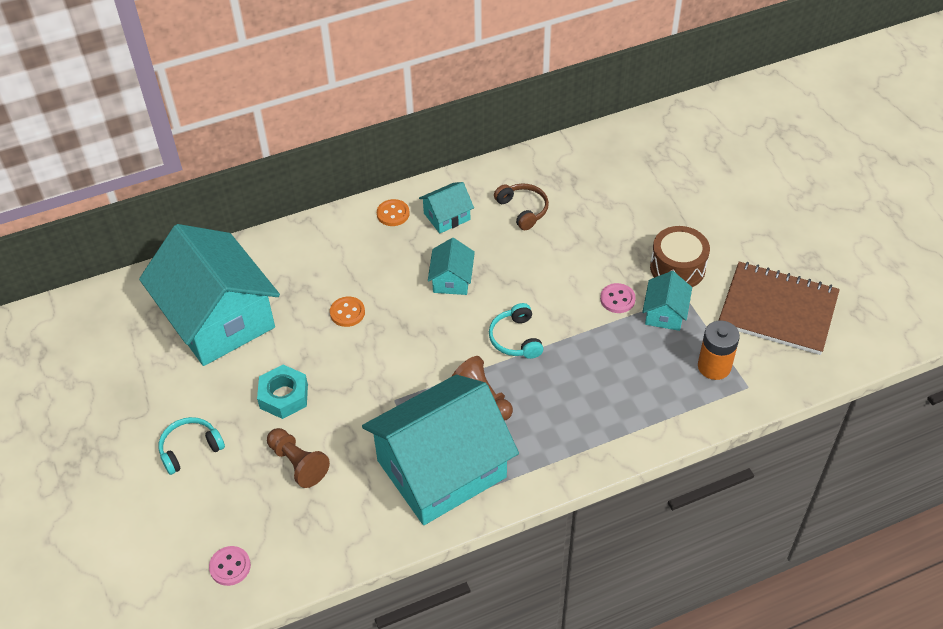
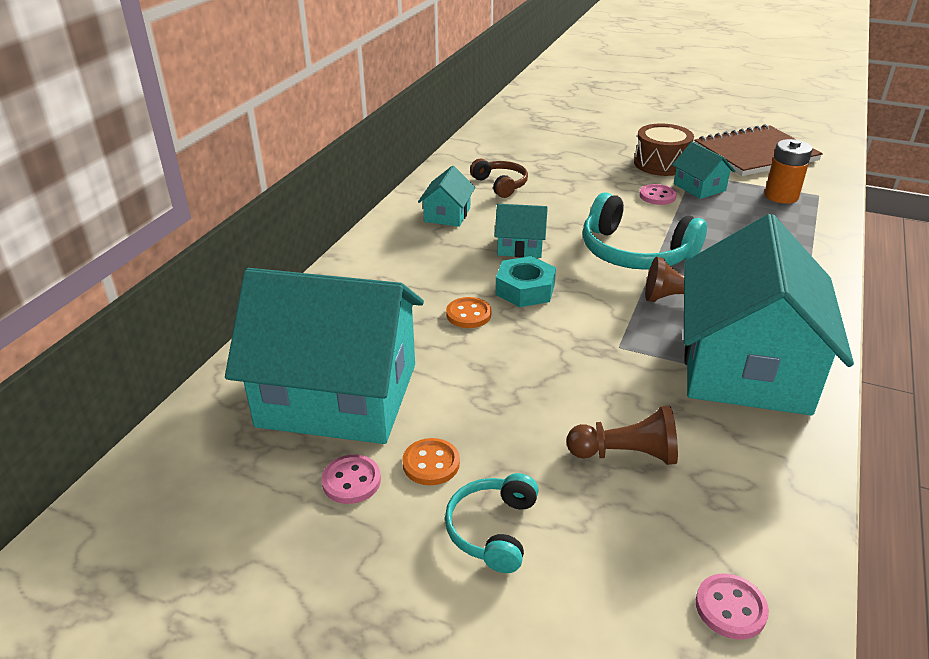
camera: 45 degrees left, 15 degrees down
turquoise nut [257,365,308,419] -> turquoise nut moved to [495,256,556,307]
orange button [377,199,409,226] -> orange button moved to [402,438,460,485]
turquoise house [428,238,475,295] -> turquoise house turned 45 degrees counterclockwise [495,204,548,258]
turquoise headphones [489,303,543,359] -> turquoise headphones [583,193,707,270], size x1.75
brown headphones [494,183,549,230] -> brown headphones turned 45 degrees clockwise [470,159,528,198]
none -> pink button [321,455,381,504]

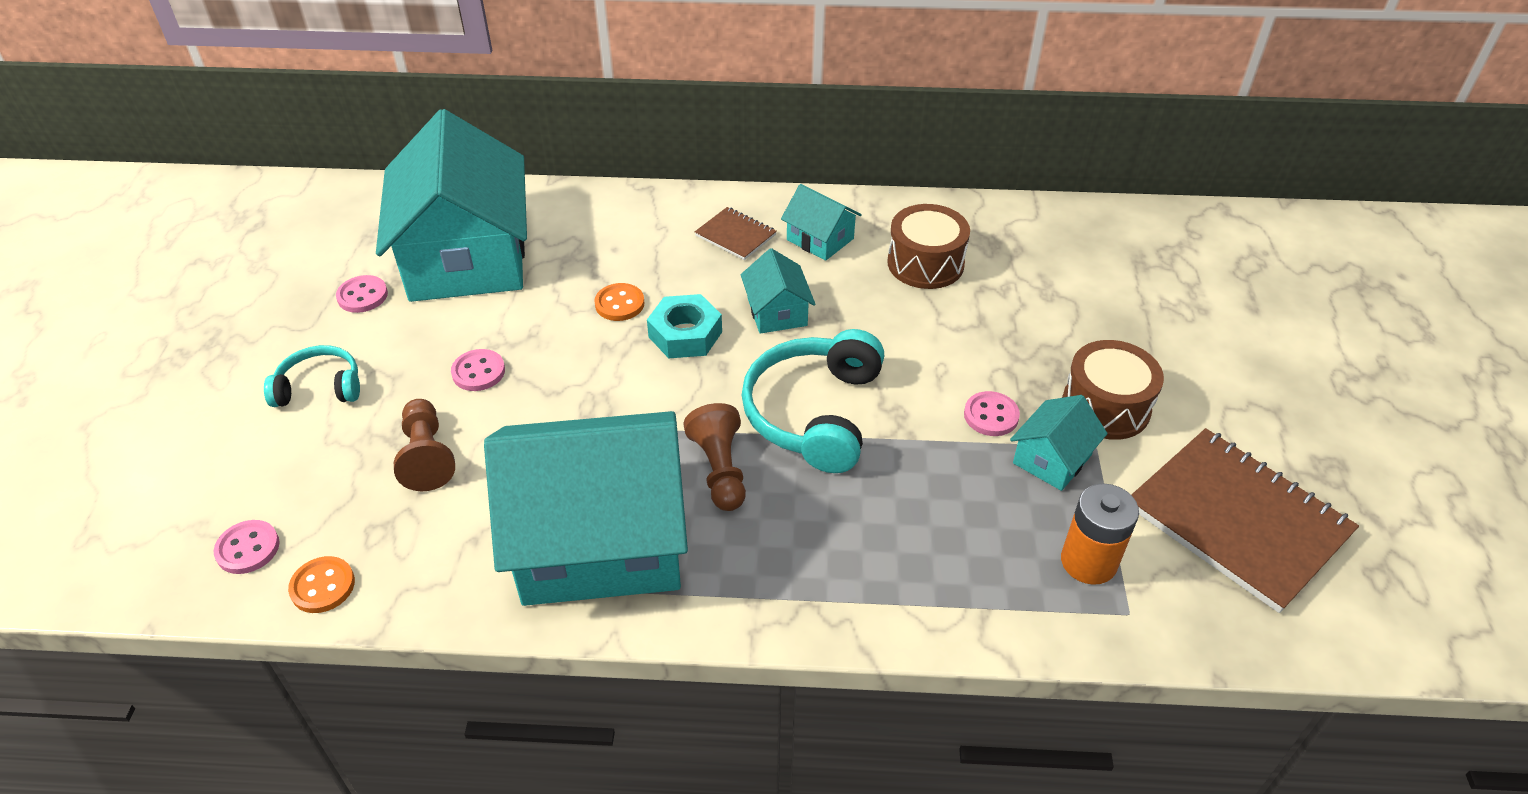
camera: 70 degrees right, 10 degrees up
orange button [402,438,460,485] -> orange button moved to [288,556,355,613]
turquoise house [418,166,475,227] -> turquoise house turned 45 degrees clockwise [781,184,862,261]
brown headphones [470,159,528,198] -> brown drum [887,204,970,289]
none -> pink button [451,349,505,391]
none -> brown notebook [695,207,777,260]

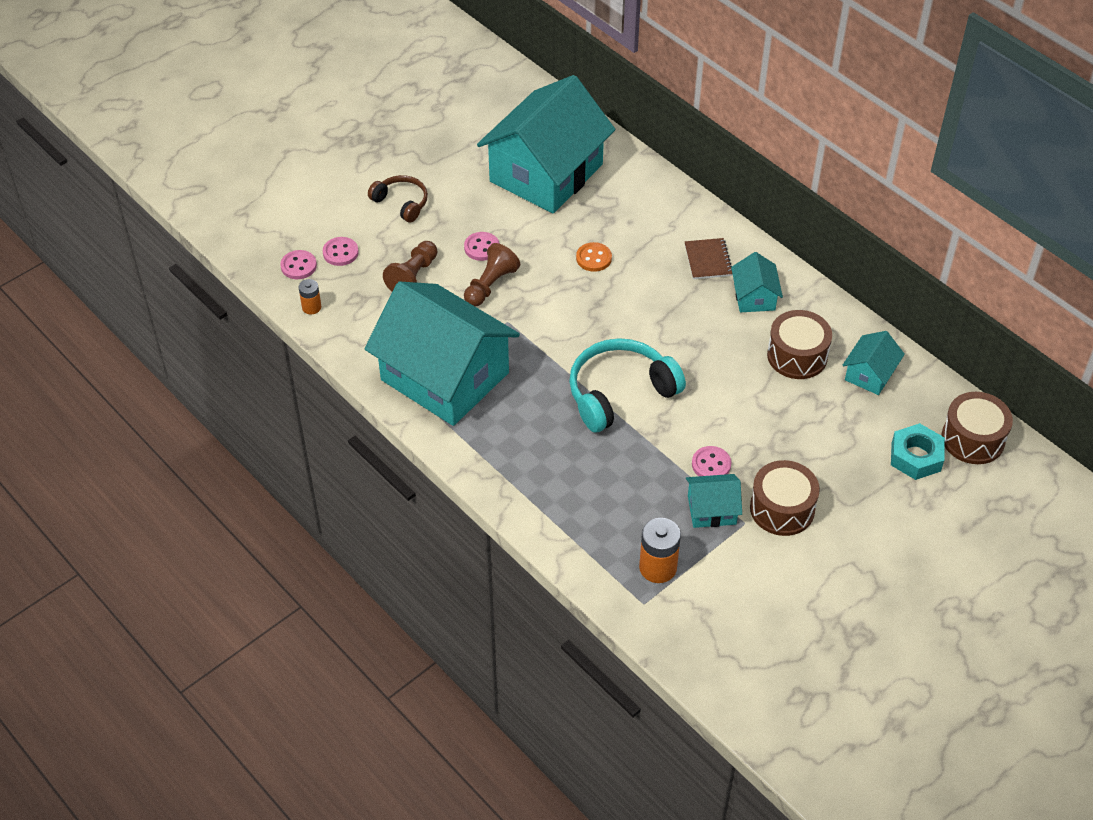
camera: 45 degrees right, 5 degrees up
turquoise headphones [264,345,360,407] -> brown headphones [368,175,428,222]
orange button [288,556,355,613] -> orange battery [298,279,321,314]
pink button [336,275,388,313] -> pink button moved to [323,237,359,266]
turquoise nut [647,294,722,358] -> turquoise nut moved to [891,423,945,480]
brown pawn [684,403,746,511] -> brown pawn moved to [464,243,520,307]
turquoise house [741,248,816,334] -> turquoise house moved to [843,331,905,395]
brown notebook [1131,428,1359,613] -> none
none -> brown drum [941,392,1013,464]

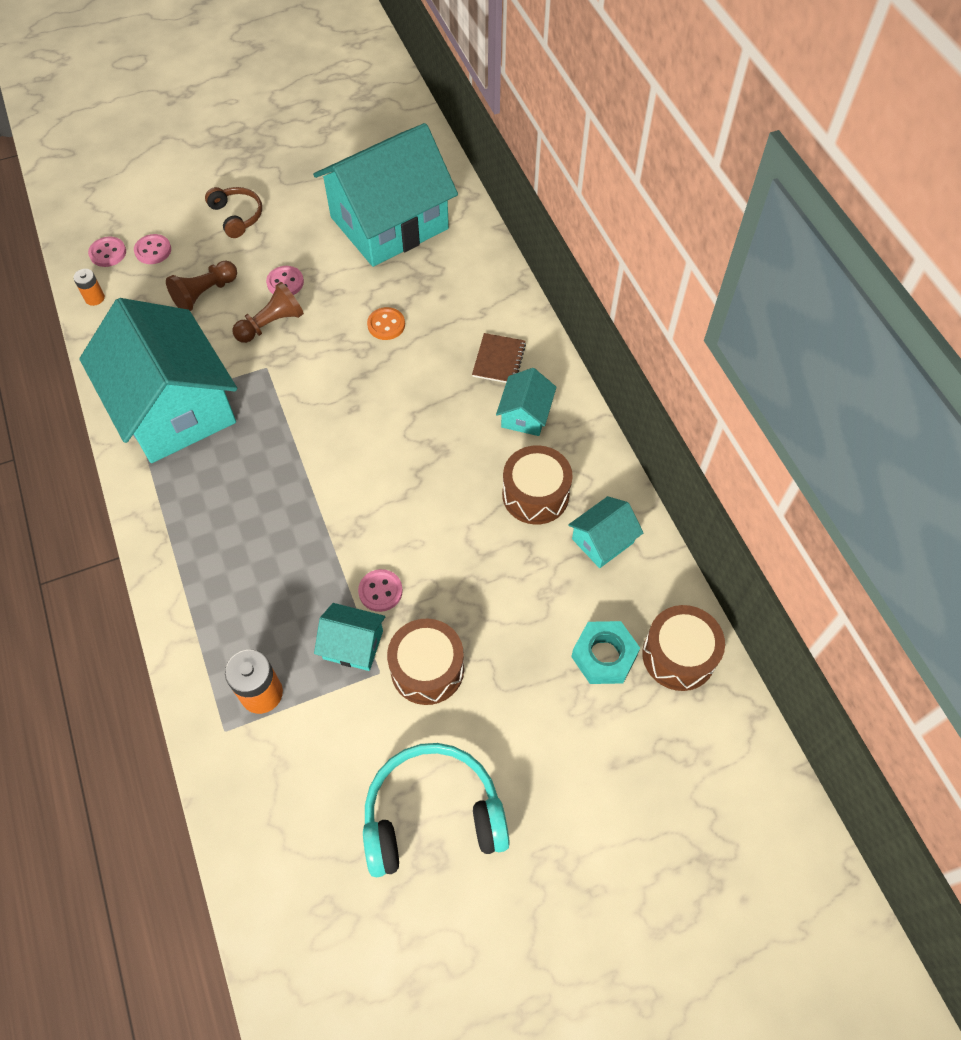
camera: 20 degrees right, 10 degrees up
turquoise headphones [569,338,686,433] -> turquoise headphones moved to [363,743,510,877]

